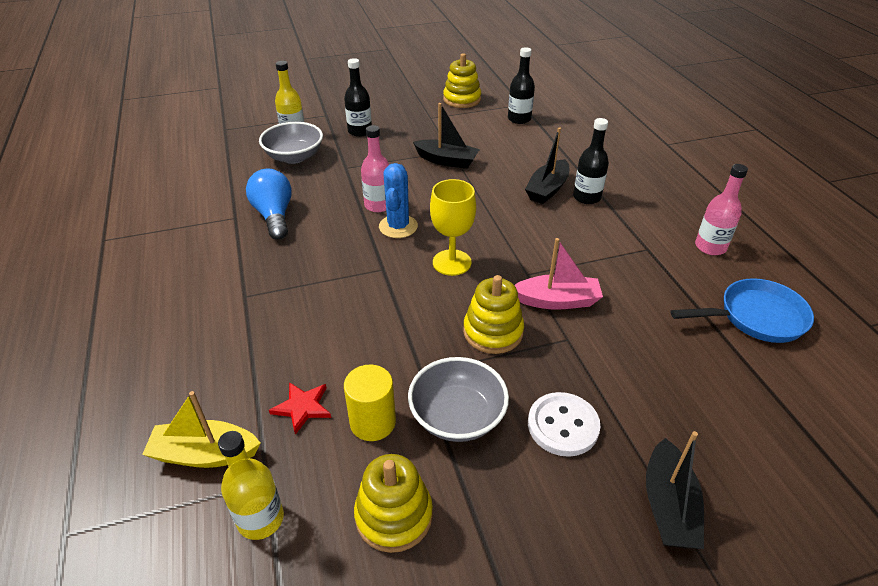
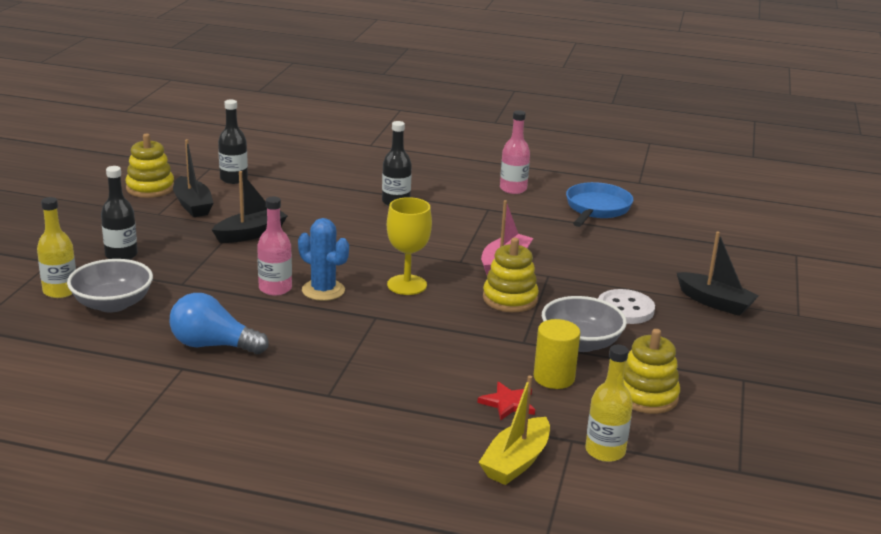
camera: 60 degrees left, 15 degrees down
black boat [525,127,569,204] -> black boat moved to [173,139,213,217]

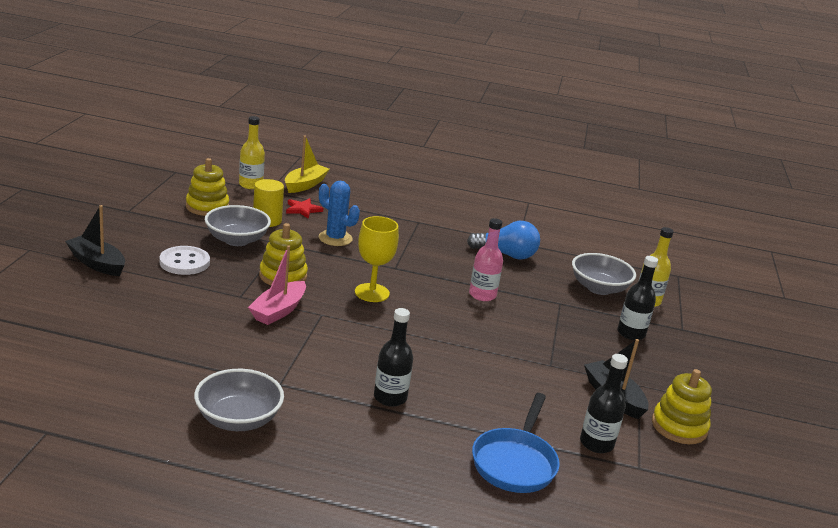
camera: 175 degrees right, 0 degrees up
black boat [212,171,287,243] -> none
blue cactus [298,218,349,301] -> blue cactus moved to [319,181,360,246]
pink bottle [500,110,530,194] -> grey bowl [194,369,284,431]
blue pan [566,182,633,227] -> blue pan moved to [472,393,560,493]

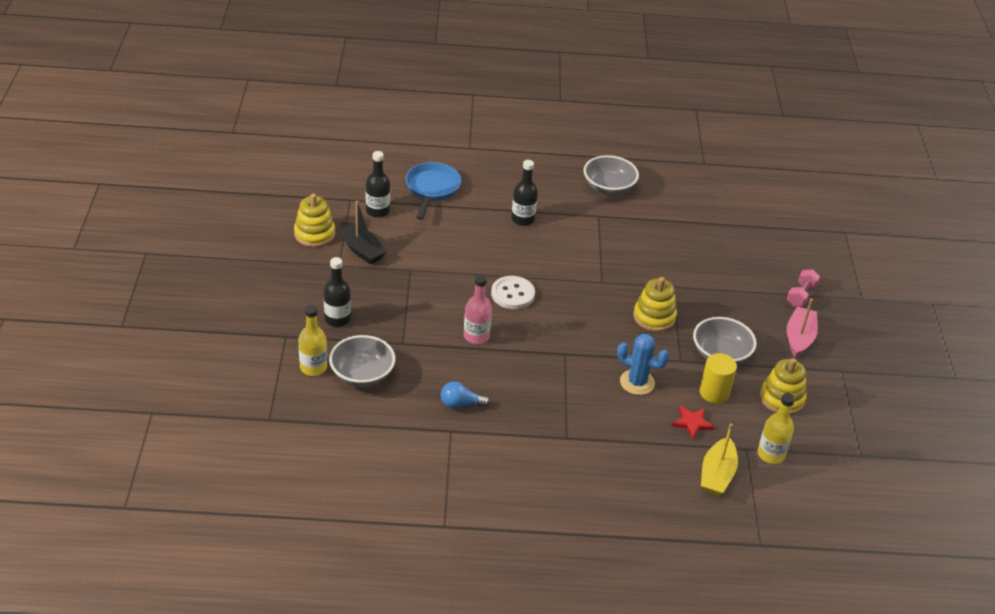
camera: 170 degrees right, 15 degrees up
black boat [65,205,125,276] -> pink dumbbell [787,269,820,307]
white button [160,246,210,275] -> white button moved to [491,276,535,309]
pink boat [248,245,306,325] -> pink boat moved to [787,299,818,358]
yellow goblet [355,216,399,302] -> none
blue light bulb [467,221,540,260] -> blue light bulb [441,381,490,408], size x0.64

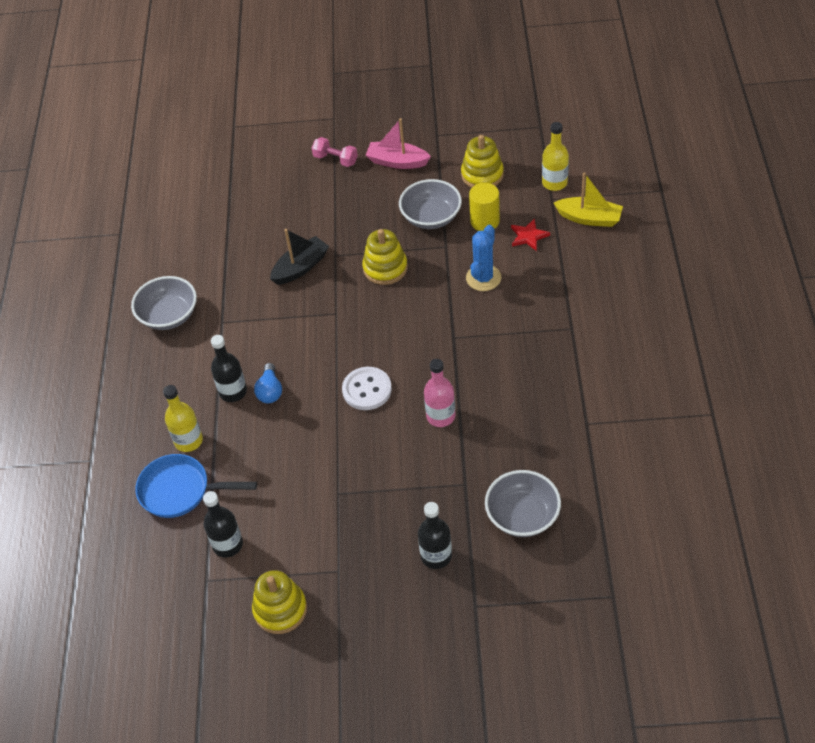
camera: 85 degrees left, 10 degrees up
yellow bottle [298,305,327,376] -> yellow bottle moved to [163,385,203,452]
black boat [340,201,387,264] -> black boat moved to [270,229,329,285]
blue light bulb [441,381,490,408] -> blue light bulb moved to [254,363,282,403]

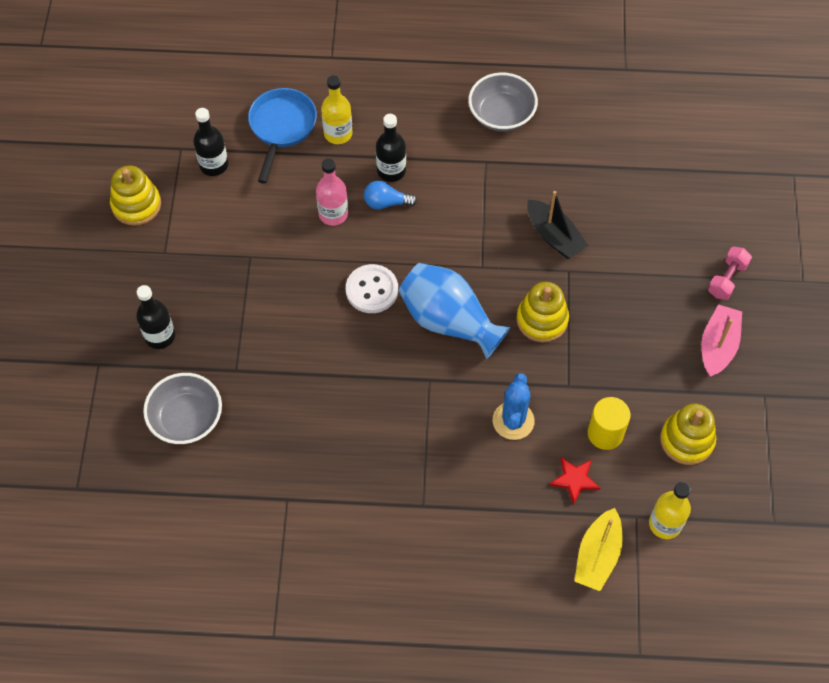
camera: 90 degrees right, 10 degrees up
grey bowl [399,179,462,229] -> none
pink bottle [424,359,455,427] -> pink bottle moved to [316,158,348,226]
blue cactus [466,225,501,291] -> blue cactus turned 75 degrees clockwise [493,373,535,440]
none -> blue vase [398,263,511,359]

